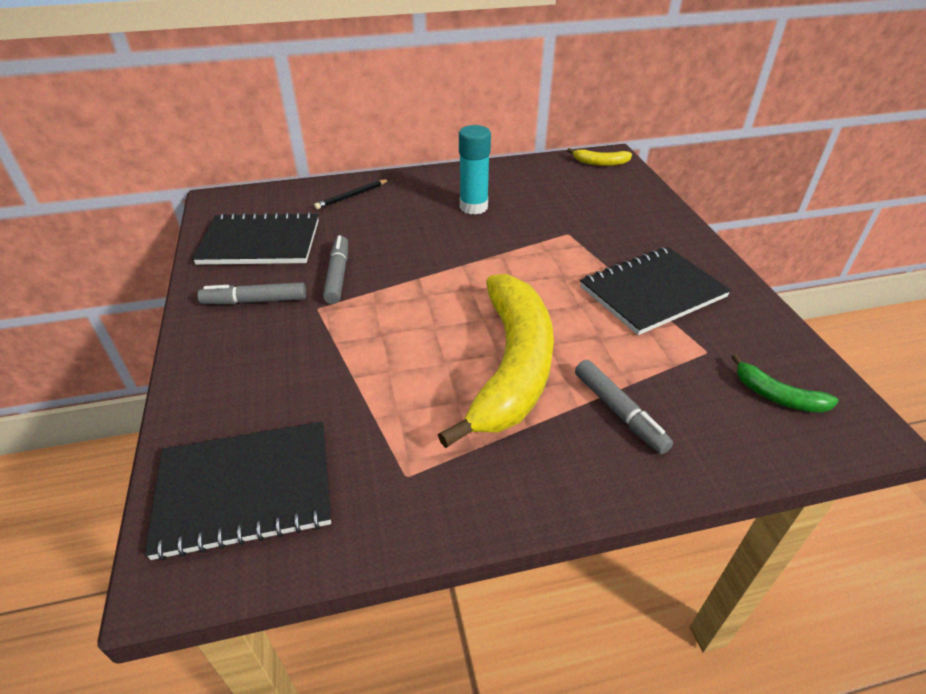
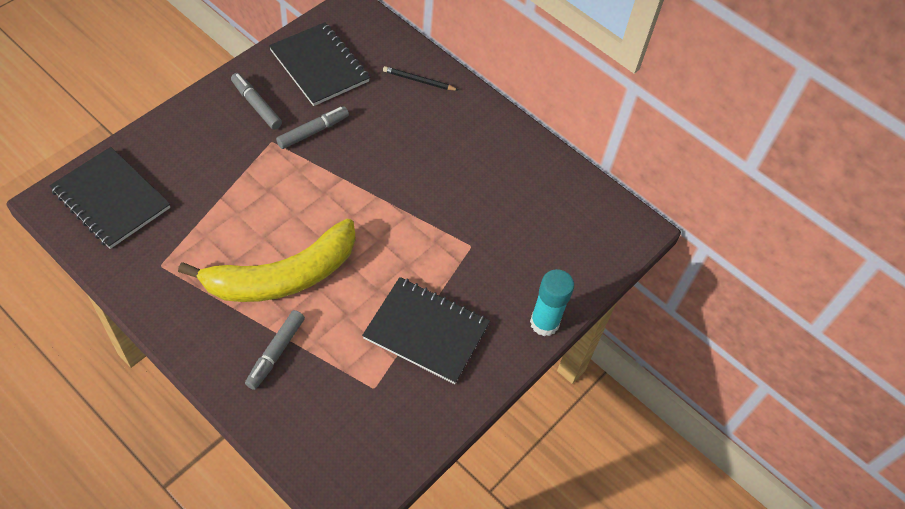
camera: 50 degrees right, 15 degrees up
turquoise glue stick [459,125,491,215] -> turquoise glue stick moved to [530,269,574,336]
yellow banana [567,148,632,166] -> none
green banana [732,354,839,413] -> none

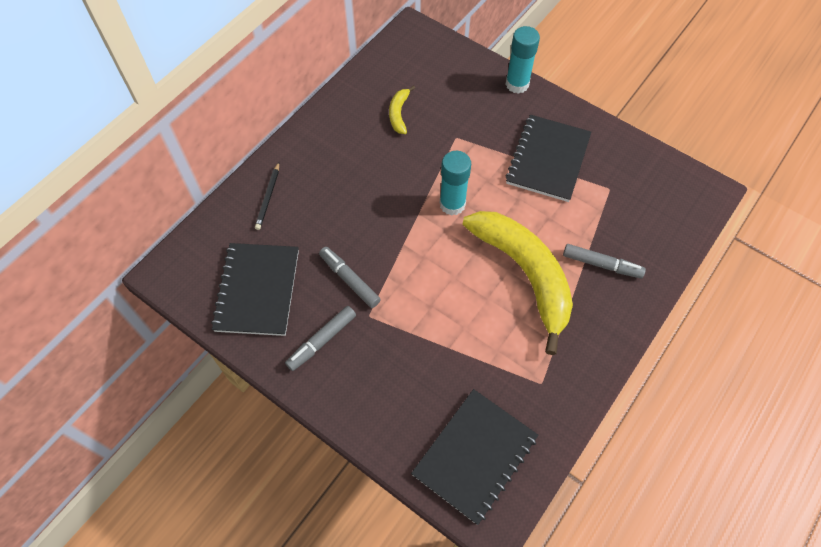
camera: 90 degrees left, 5 degrees up
black notebook [269,22,370,106] -> black notebook turned 45 degrees counterclockwise [211,243,299,336]
none -> yellow banana [389,85,415,134]
none -> turquoise glue stick [439,151,471,216]

